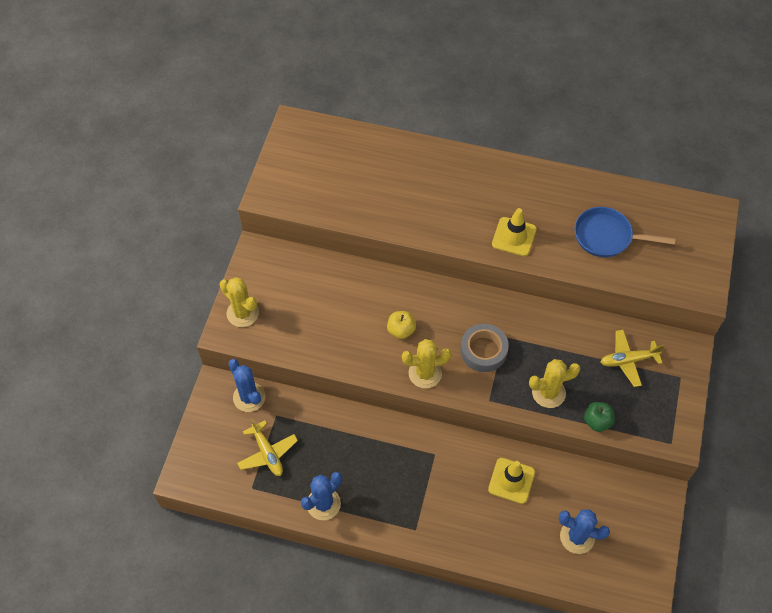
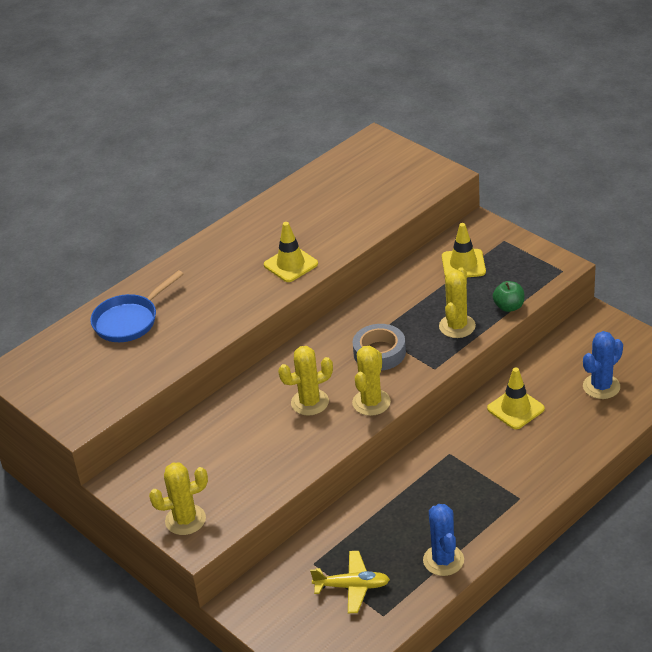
camera: 55 degrees left, 20 degrees down
blue cactus [228,359,266,412] -> none
yellow apple [387,311,416,339] -> yellow cactus [278,346,333,416]
blue pan [575,207,675,257] -> blue pan moved to [90,270,184,342]
yellow plane [601,330,664,387] -> yellow traffic cone [442,223,486,277]

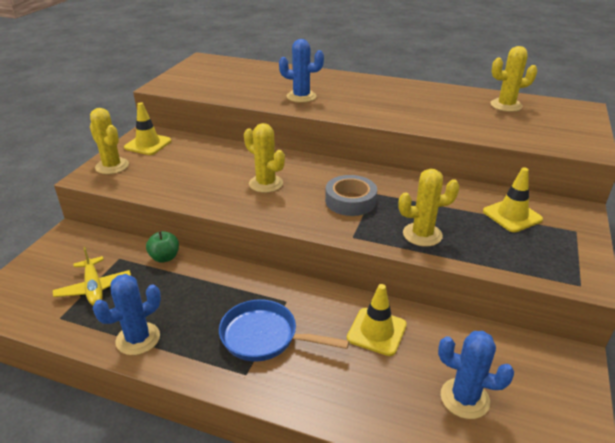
camera: 60 degrees right, 5 degrees down
blue pan [90,270,184,342] -> blue pan moved to [219,299,349,362]
yellow traffic cone [264,222,318,282] -> yellow traffic cone moved to [124,102,171,155]
yellow cactus [352,346,391,416] -> yellow cactus moved to [490,46,538,112]
green apple [493,281,524,312] -> green apple moved to [146,231,179,263]
none -> blue cactus [279,39,324,103]

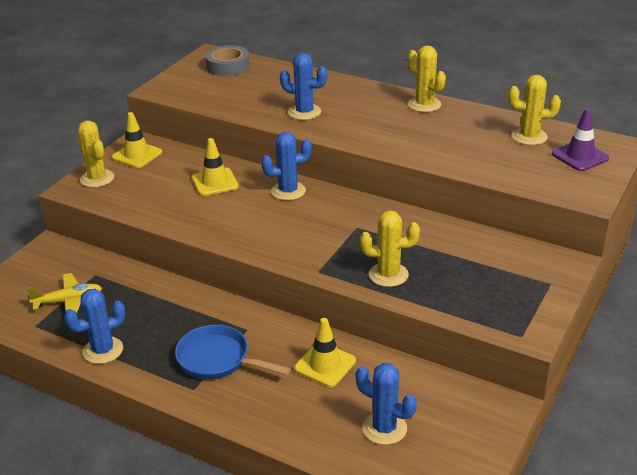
camera: 10 degrees right, 0 degrees up
yellow plane [53,247,131,305] -> yellow plane turned 90 degrees counterclockwise [26,273,102,313]
green apple [146,231,179,263] -> none
yellow cactus [244,123,285,193] -> yellow cactus moved to [408,45,446,112]
grey tape [325,175,377,216] -> grey tape moved to [205,45,250,76]
yellow traffic cone [483,168,543,232] -> yellow traffic cone moved to [192,138,239,196]
none -> blue cactus [261,132,312,201]
none -> purple traffic cone [552,108,609,171]

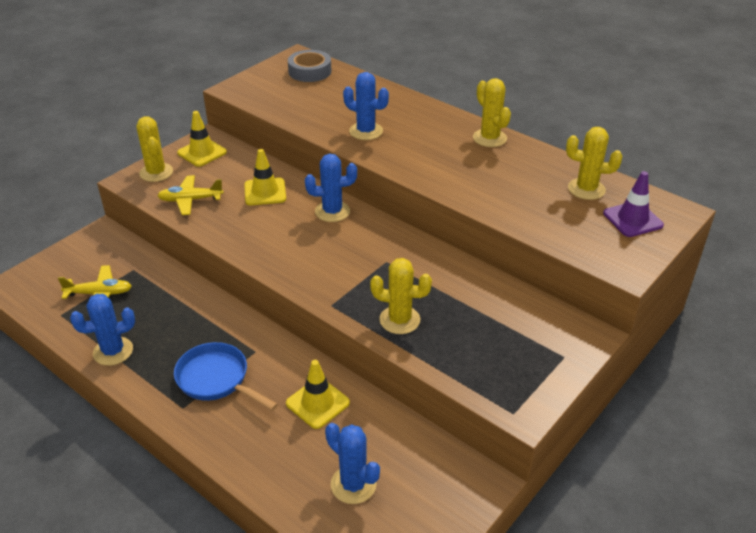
camera: 10 degrees right, 5 degrees up
none -> yellow plane [157,175,224,215]

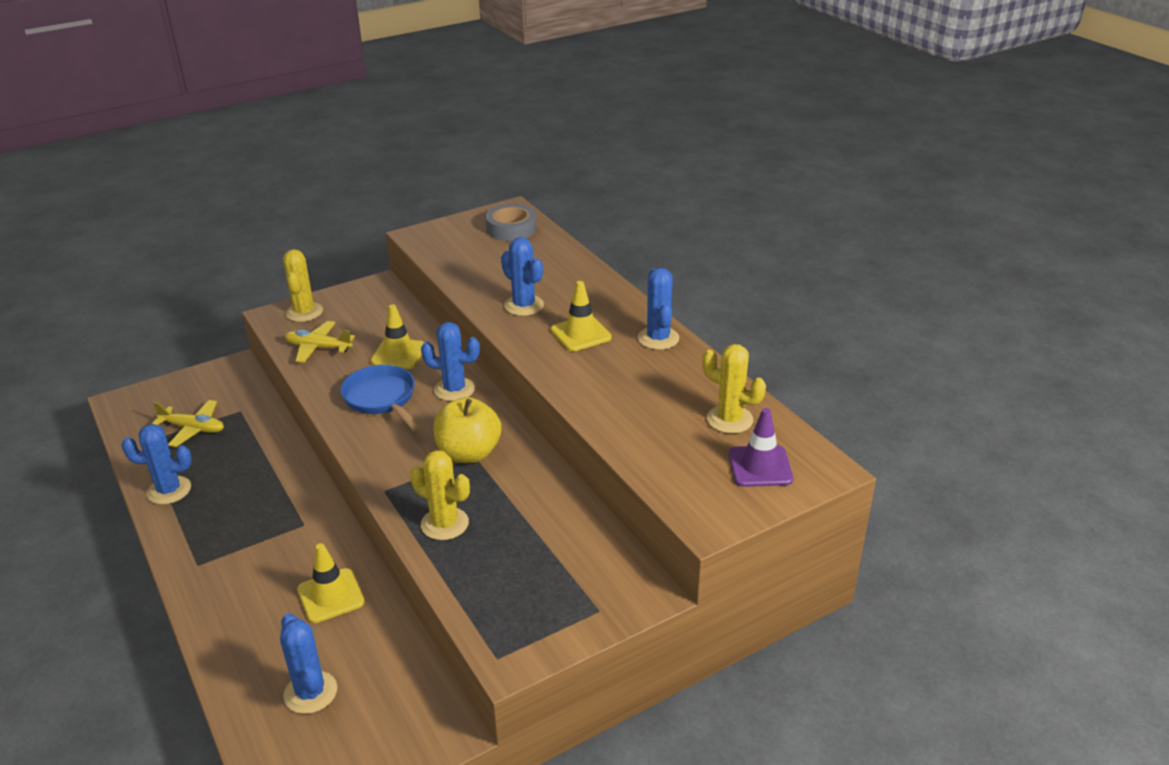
camera: 20 degrees right, 5 degrees down
blue pan [174,342,278,411] -> blue pan moved to [340,365,421,431]
yellow traffic cone [177,111,227,167] -> yellow traffic cone moved to [551,281,612,351]
yellow cactus [473,78,511,147] -> blue cactus [638,268,679,350]
none -> yellow apple [433,397,501,463]

